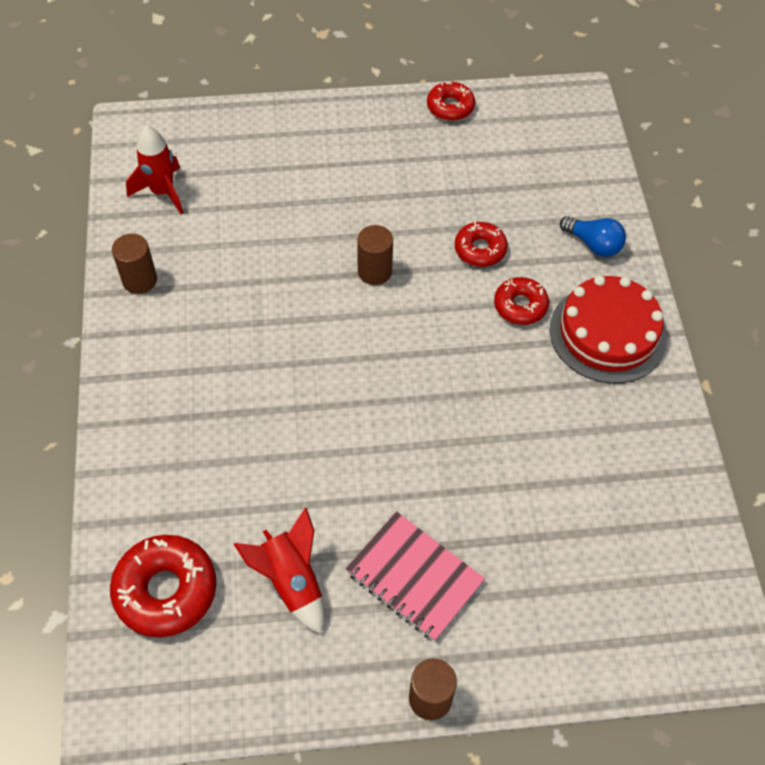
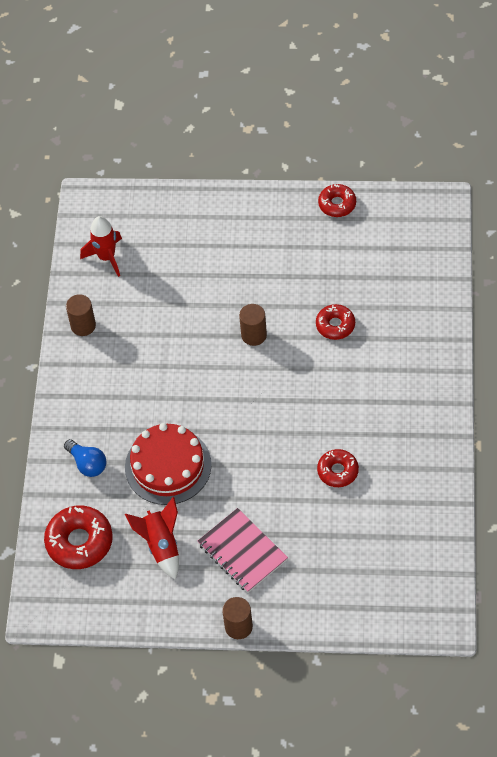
camera: 15 degrees right, 0 degrees up
red donut [494,277,549,325] -> red donut moved to [317,449,359,487]
red cake [550,275,667,384] -> red cake moved to [125,423,212,505]
blue light bulb [560,216,626,257] -> blue light bulb moved to [64,439,106,477]

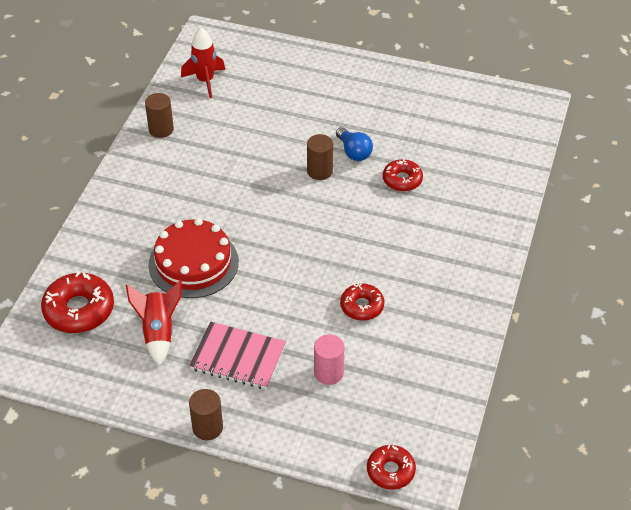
camera: 10 degrees right, 10 degrees down
blue light bulb [64,439,106,477] -> blue light bulb moved to [336,127,373,161]
pink notebook [198,508,288,593] -> pink notebook turned 45 degrees counterclockwise [189,322,286,389]
red donut [318,184,356,217] -> red donut moved to [367,445,416,490]
none -> pink cylinder [314,334,344,385]

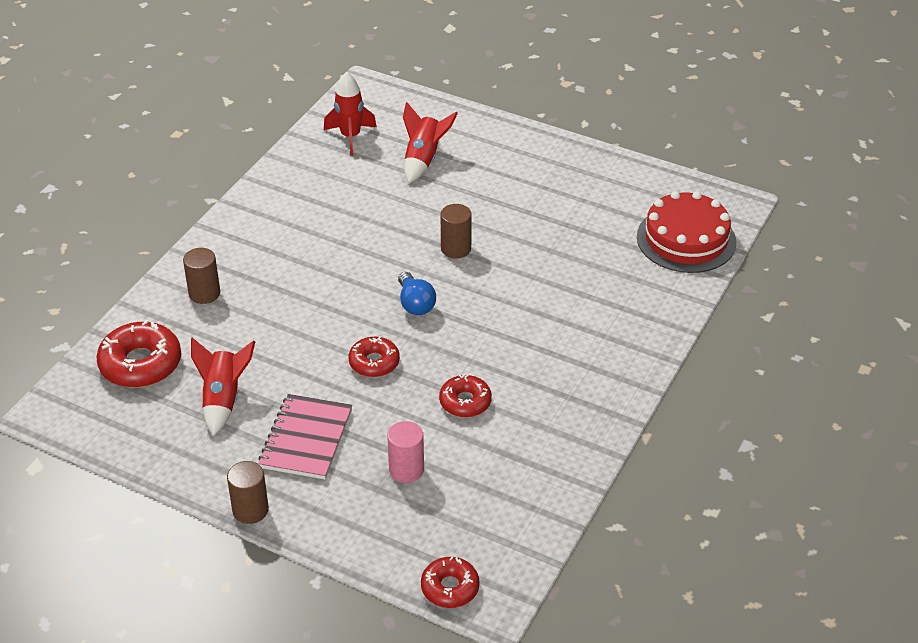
camera: 10 degrees right, 5 degrees down
brown cylinder [145,93,174,138] -> brown cylinder moved to [183,248,220,304]
red cake [148,218,239,298] -> red cake moved to [637,191,736,273]
pink notebook [189,322,286,389] -> pink notebook turned 75 degrees clockwise [258,394,352,479]
blue light bulb [336,127,373,161] -> blue light bulb moved to [398,272,436,315]
red donut [383,159,423,191] -> red donut moved to [349,336,400,377]
none -> red rocket [403,102,458,183]

